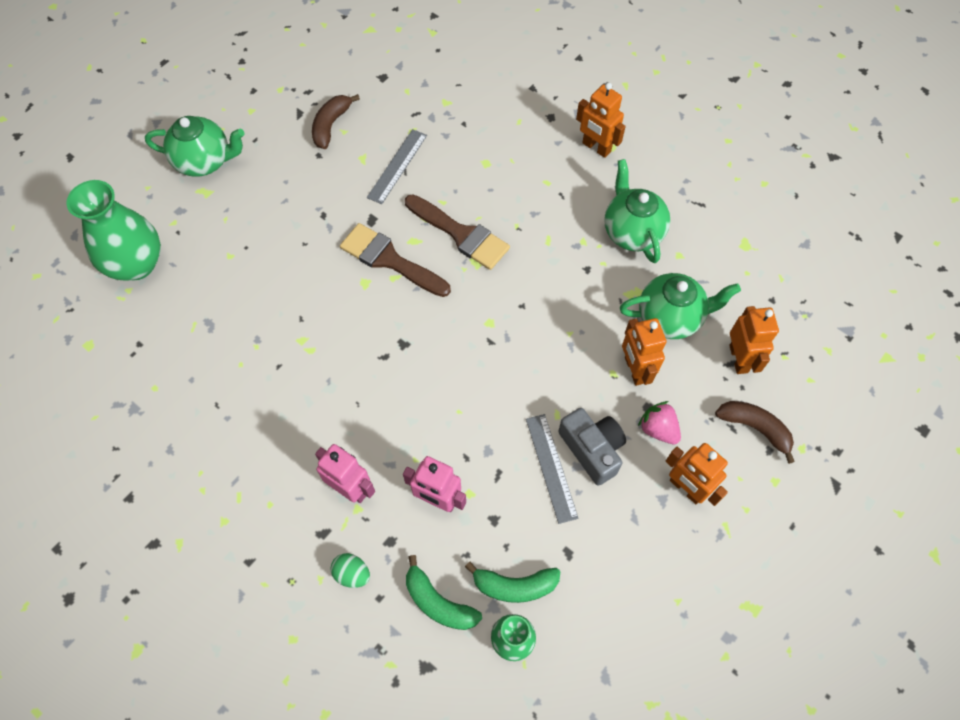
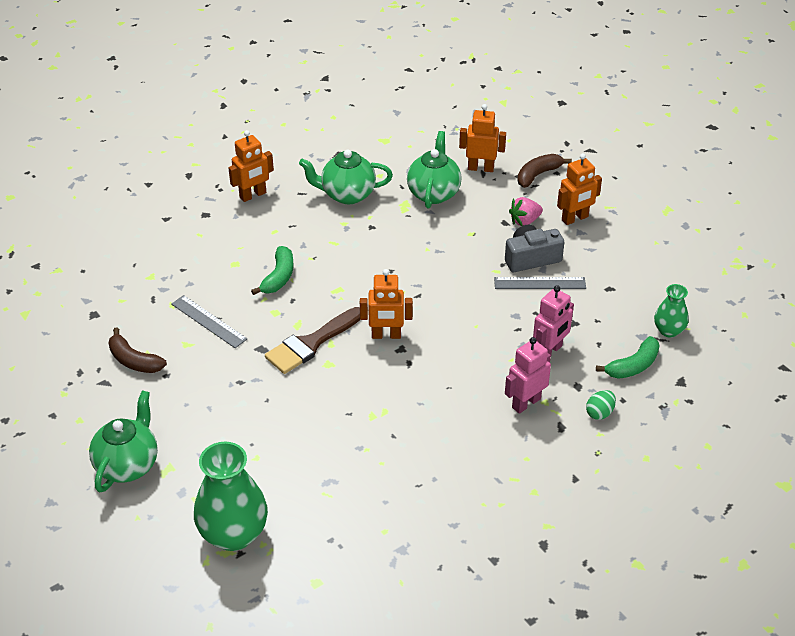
camera: 75 degrees left, 20 degrees down
brown brush [405,194,510,270] -> none
green banana [465,562,561,603] -> green banana moved to [251,246,294,295]
orange robot [622,318,667,386] -> orange robot moved to [360,269,413,339]

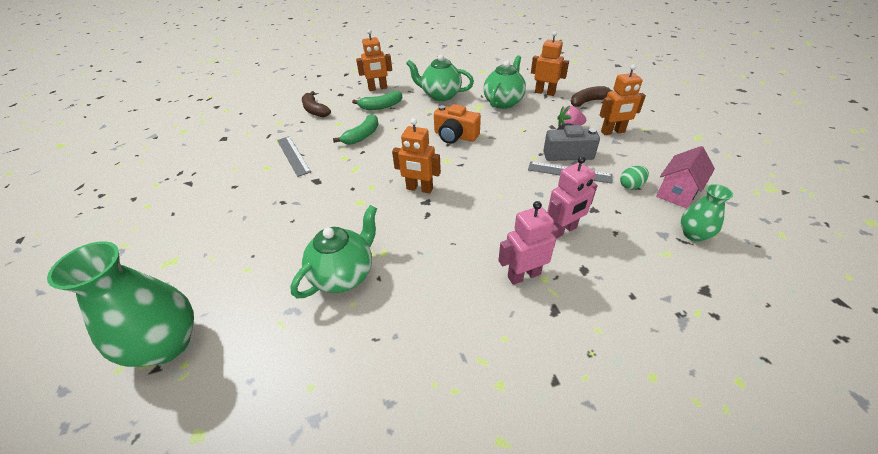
camera: 20 degrees right, 0 degrees up
green teapot [89,390,158,492] -> green teapot moved to [290,205,377,298]
brown banana [108,327,167,373] -> brown banana moved to [302,91,331,117]
brown brush [265,307,360,374] -> none
green egg [586,390,616,420] -> green egg moved to [620,166,649,190]
green banana [596,336,660,379] -> green banana moved to [352,91,402,110]
none -> orange camera [434,104,481,144]
none -> pink house [656,146,715,208]

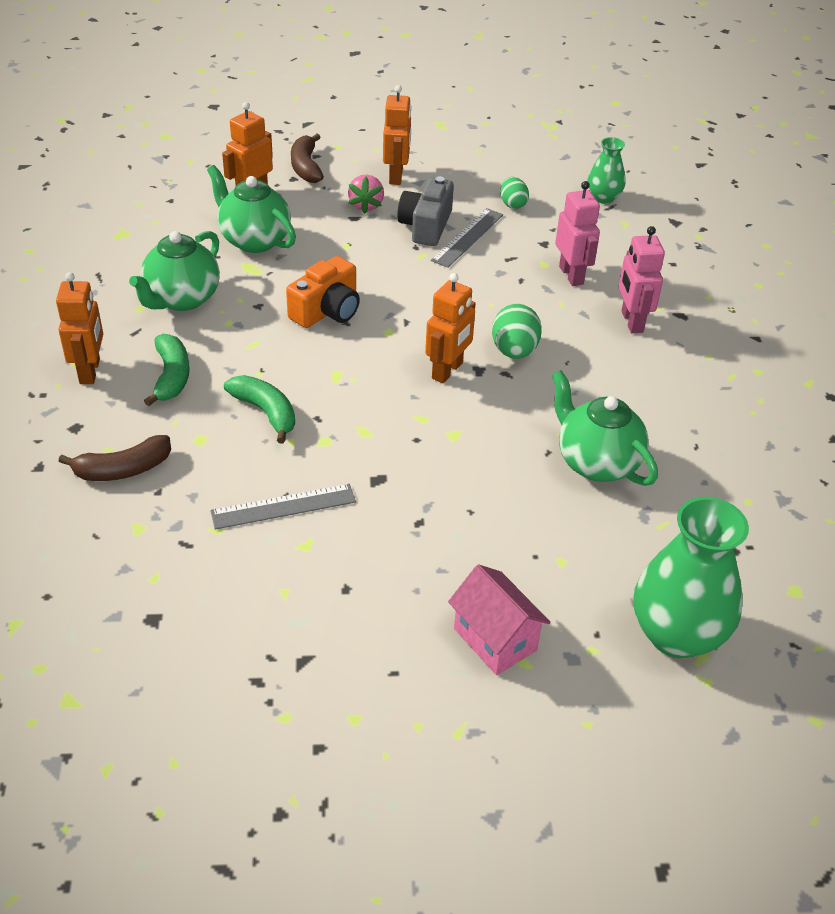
camera: 80 degrees left, 0 degrees up
pink house [656,146,715,208] -> pink house moved to [448,564,551,675]
none -> green egg [492,304,542,359]

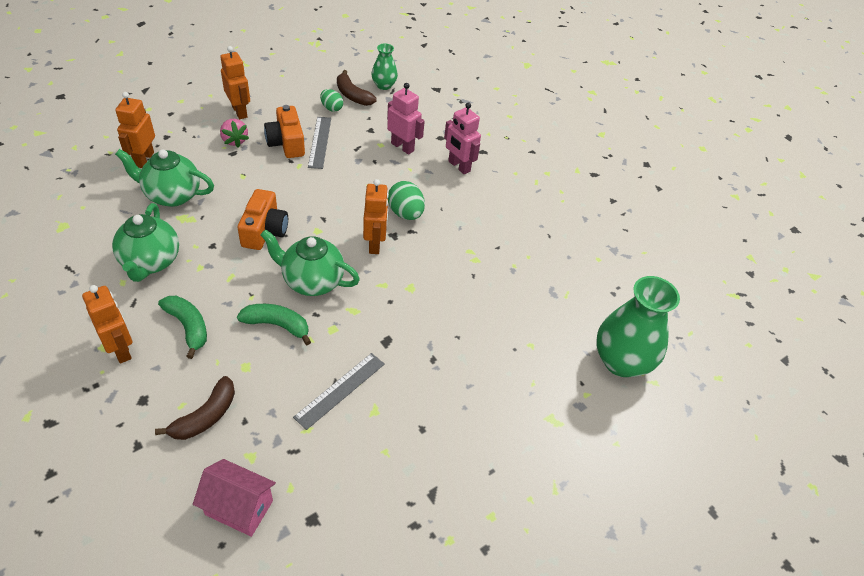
camera: 35 degrees left, 5 degrees up
brown banana [291,134,324,183] -> brown banana moved to [337,70,377,106]
grey camera [397,176,454,246] -> orange camera [264,105,305,158]
pink house [448,564,551,675] -> pink house moved to [193,459,276,537]
green teapot [552,370,658,486] -> green teapot moved to [260,229,360,296]

